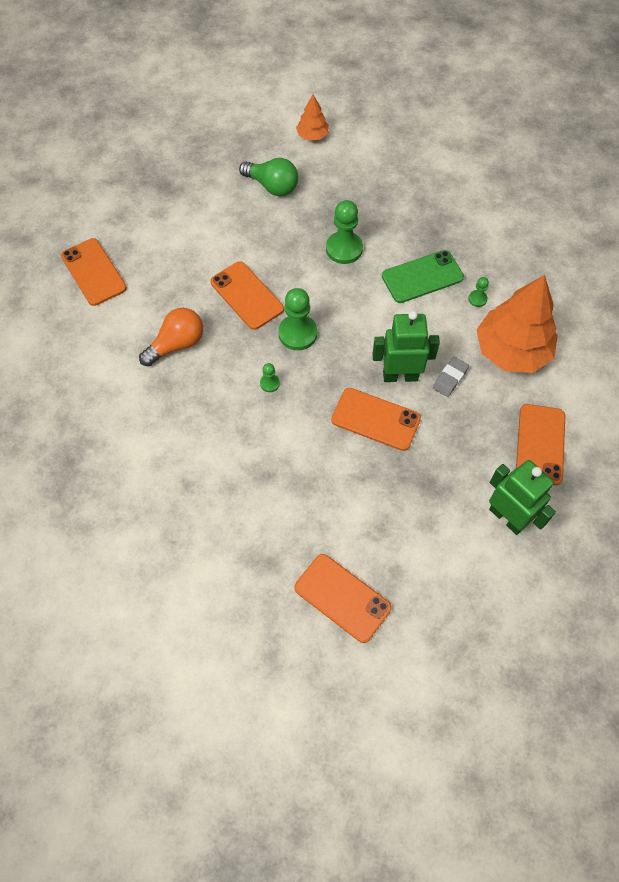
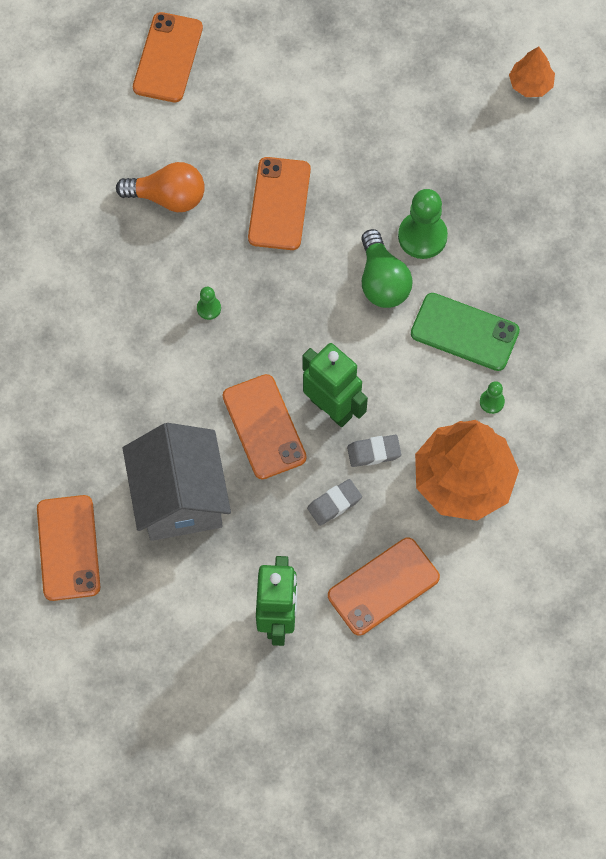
camera: 45 degrees right, 5 degrees up
green light bulb [239,158,298,196] -> green light bulb moved to [361,229,413,308]
green pawn [278,288,317,350] -> none
none -> grey house [123,423,231,541]
none -> grey eraser [307,479,362,526]

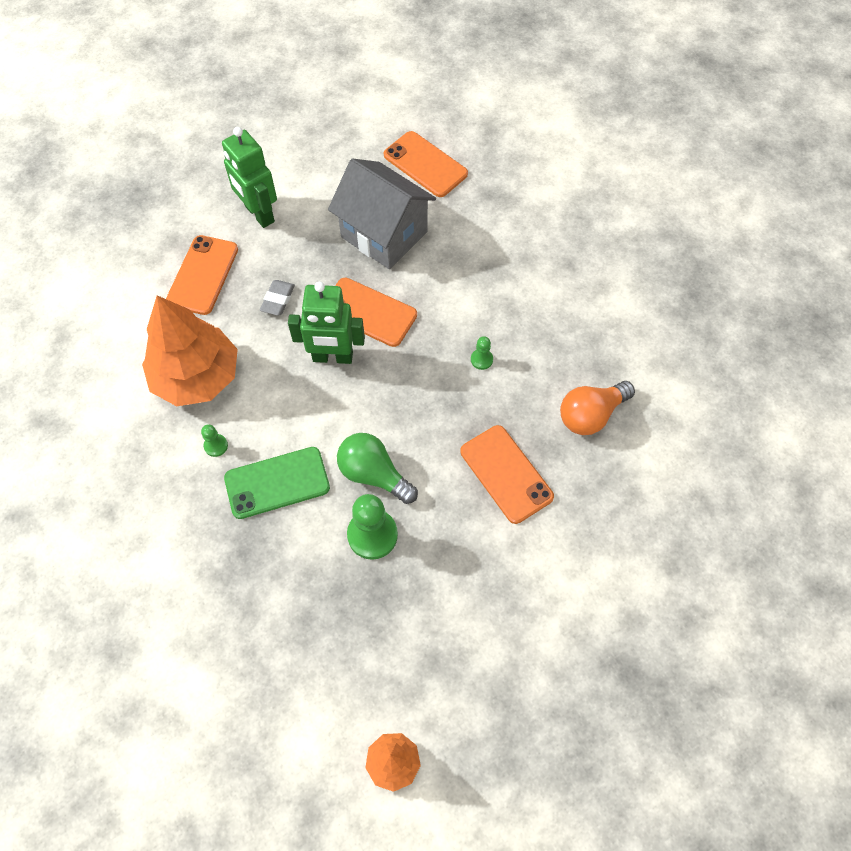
camera: 140 degrees right, 5 degrees down
orange phone [133,12,203,102] -> none
grey eraser [347,435,401,467] -> none

